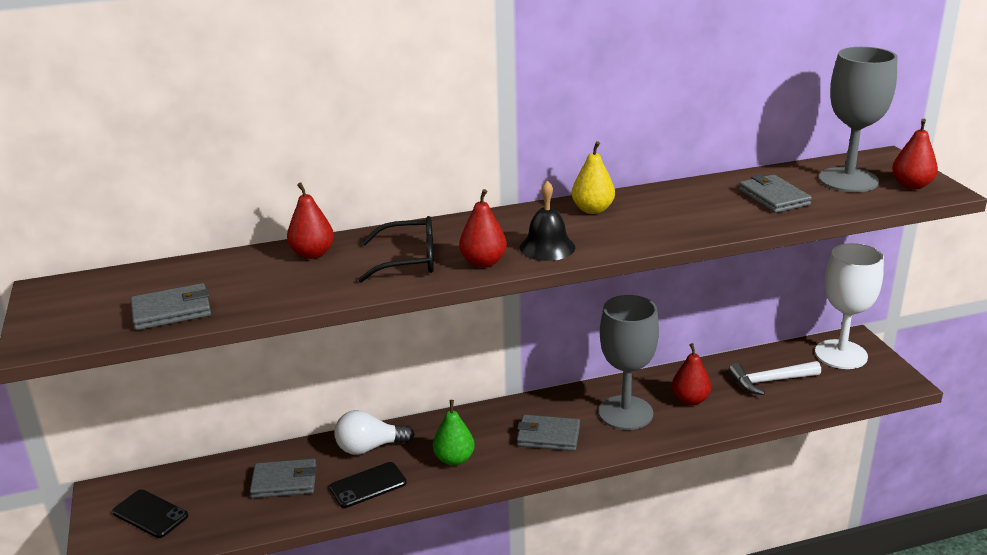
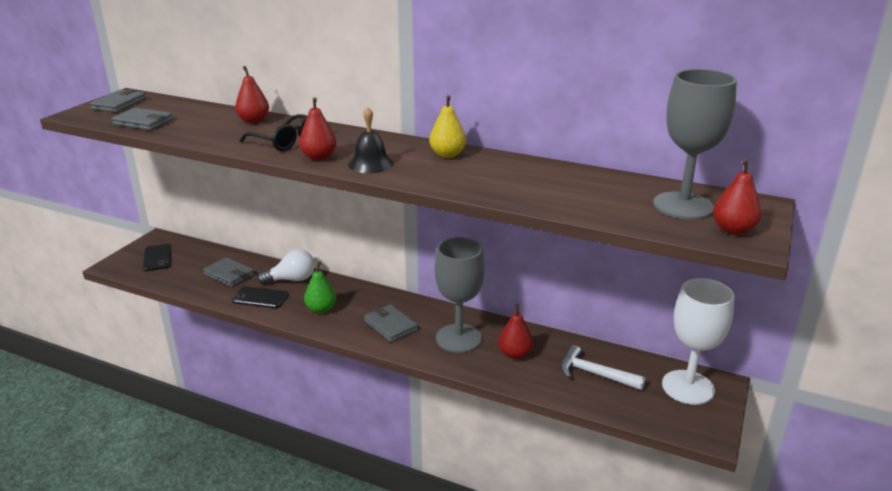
camera: 40 degrees right, 0 degrees up
white light bulb [334,410,415,455] -> white light bulb turned 135 degrees clockwise [257,249,315,285]
grey wallet [739,174,812,213] -> grey wallet moved to [90,89,146,113]

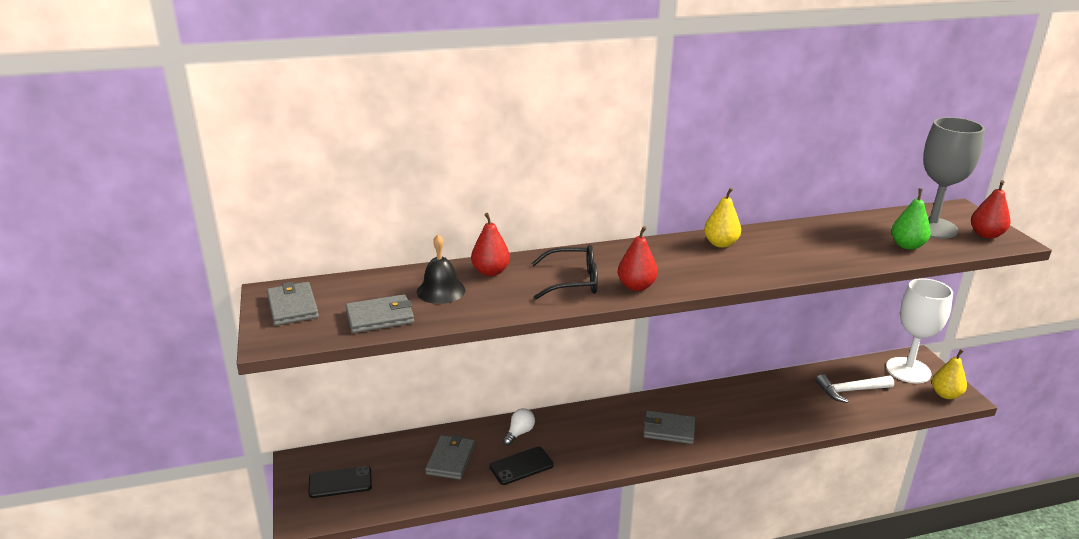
camera: 40 degrees left, 0 degrees up
black phone [143,244,171,271] -> black phone turned 45 degrees counterclockwise [308,466,372,498]
grey wallet [203,257,254,287] -> grey wallet turned 75 degrees counterclockwise [425,435,475,480]
white light bulb [257,249,315,285] -> white light bulb [503,408,535,446], size x0.66
green pear [304,262,336,313] -> green pear moved to [891,189,931,250]
black bell [348,107,394,173] -> black bell moved to [417,234,466,304]
grey goblet [435,237,485,353] -> none
red pear [498,304,533,359] -> none
none -> yellow pear [932,349,967,399]

